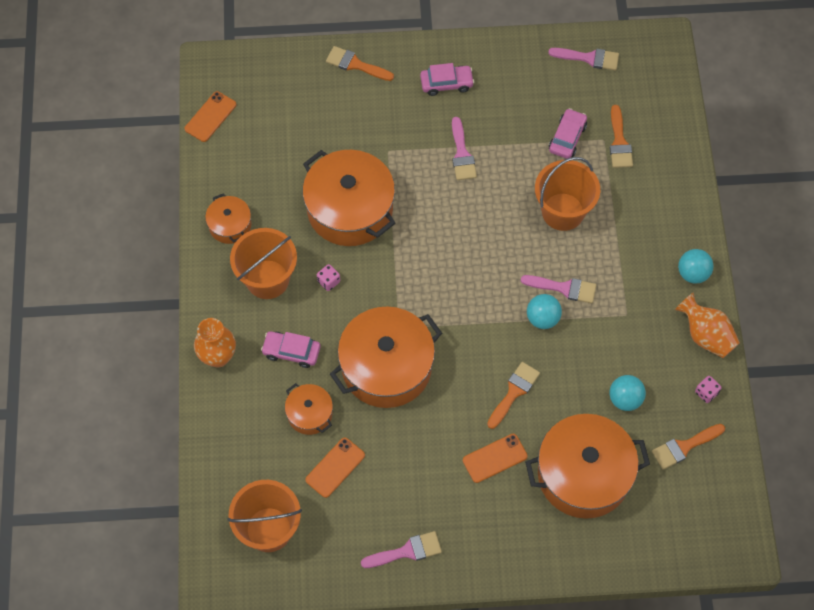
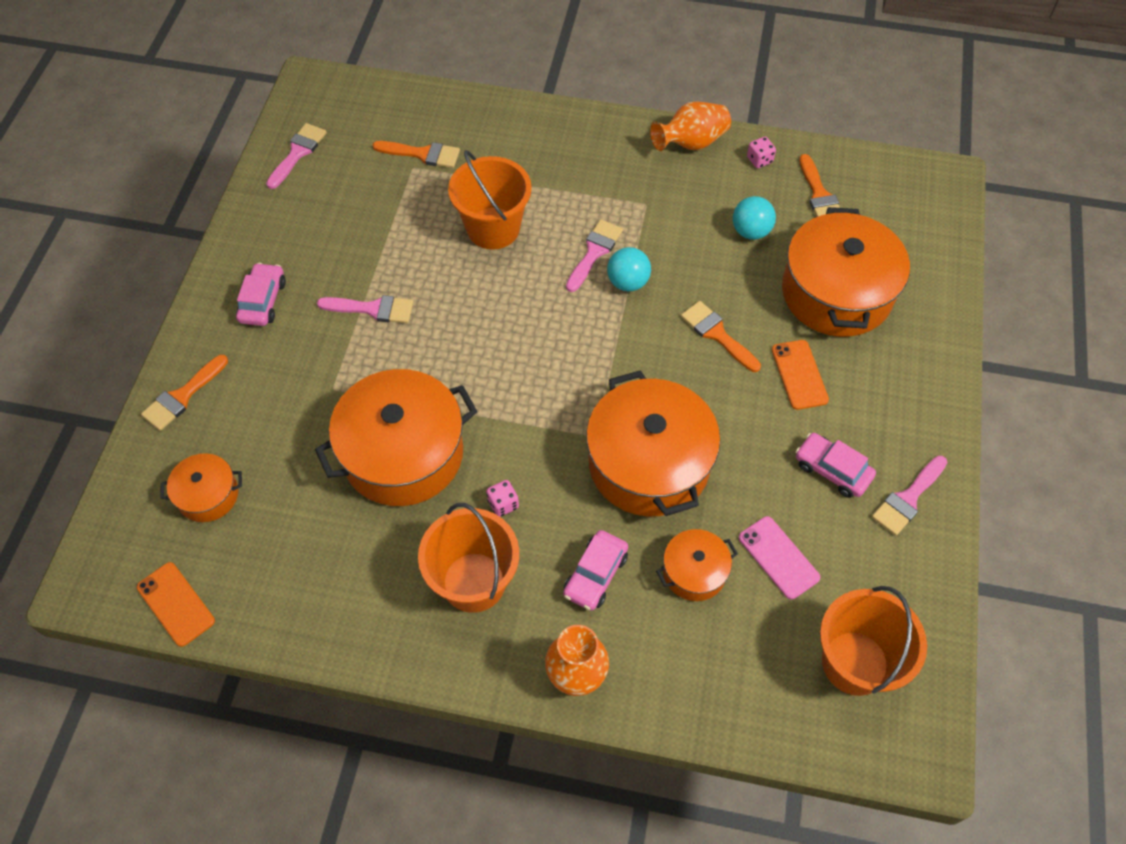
camera: 75 degrees left, 5 degrees down
orange pot [205,193,251,244] -> orange pot moved to [160,453,242,522]
orange phone [305,437,365,498] -> pink phone [739,516,820,599]
pink brush [361,531,442,568] -> pink brush turned 135 degrees counterclockwise [872,456,947,536]
pink car [549,108,587,159] -> pink car moved to [796,433,876,498]
turquoise ball [678,249,714,284] -> none

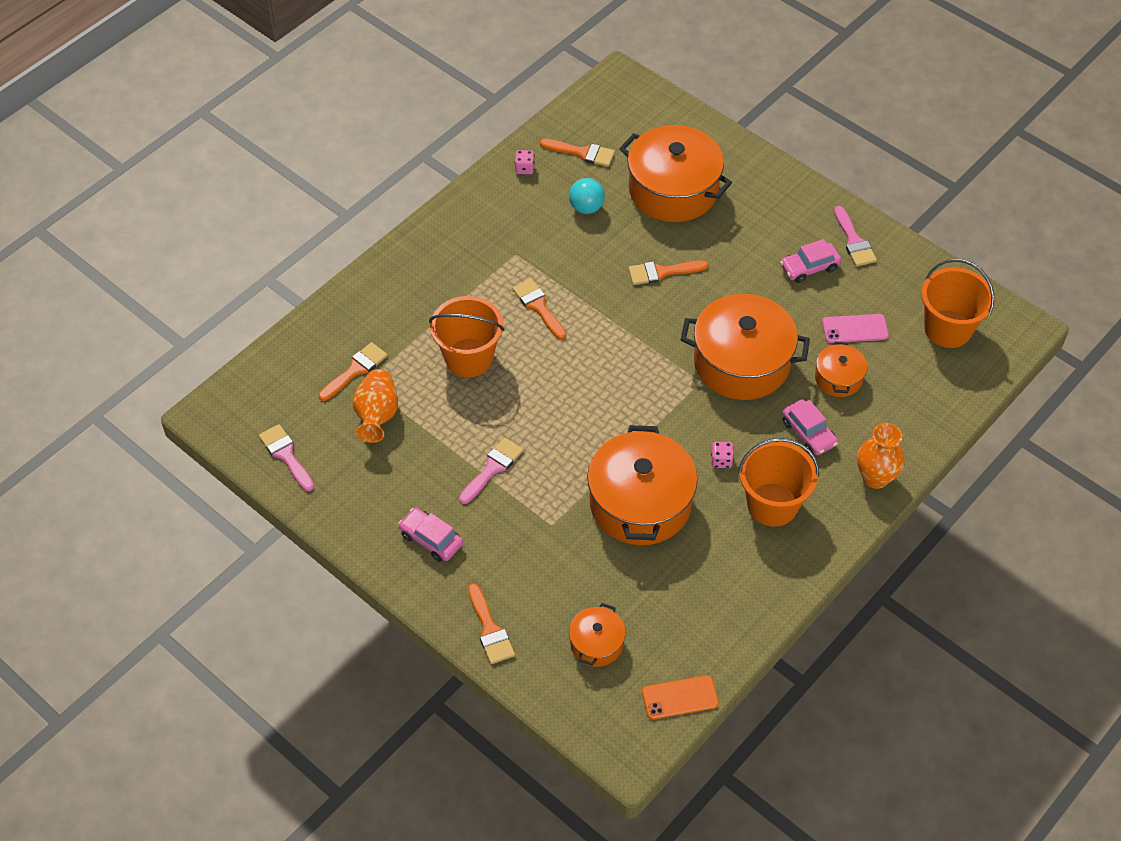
camera: 60 degrees left, 5 degrees down
pink brush [566,219,623,292] -> orange brush [512,278,566,340]
turquoise ball [607,247,651,291] -> none
orange vase [650,102,731,151] -> orange vase moved to [352,369,398,443]
orange phone [772,340,829,410] -> none

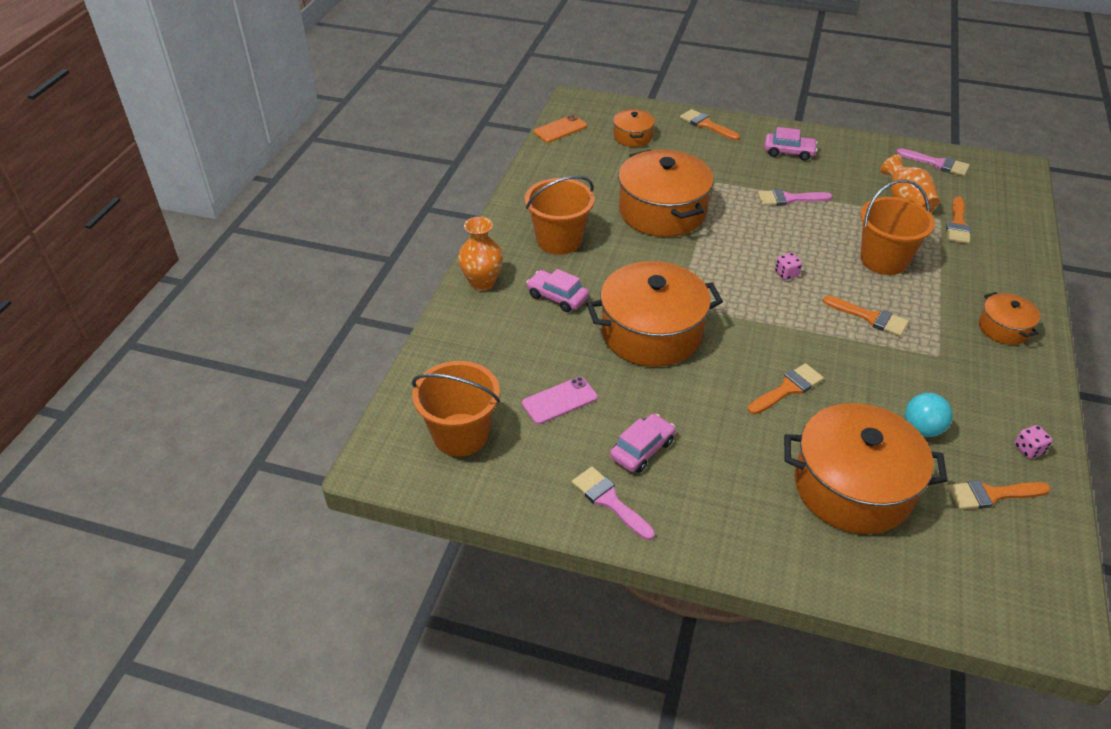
camera: 155 degrees right, 10 degrees down
pink brush [459,438,523,504] -> pink brush turned 75 degrees clockwise [758,189,833,206]
pink dice [711,442,734,468] -> pink dice moved to [775,253,802,280]
orange pot [815,342,868,397] -> orange pot moved to [979,292,1040,345]

